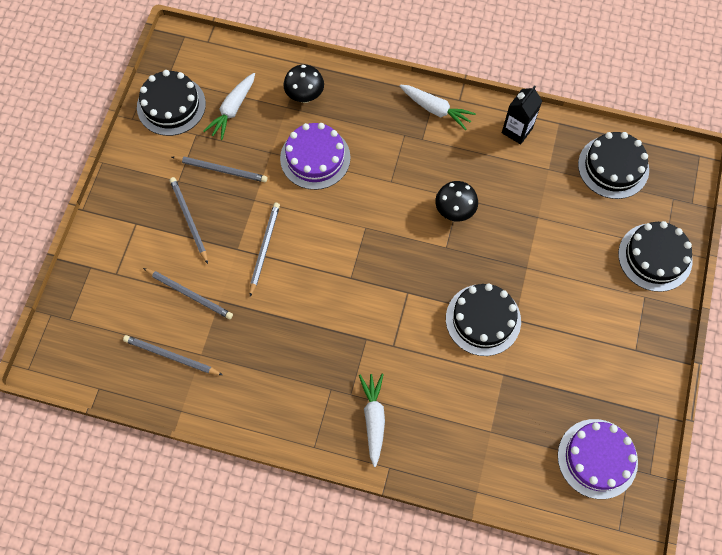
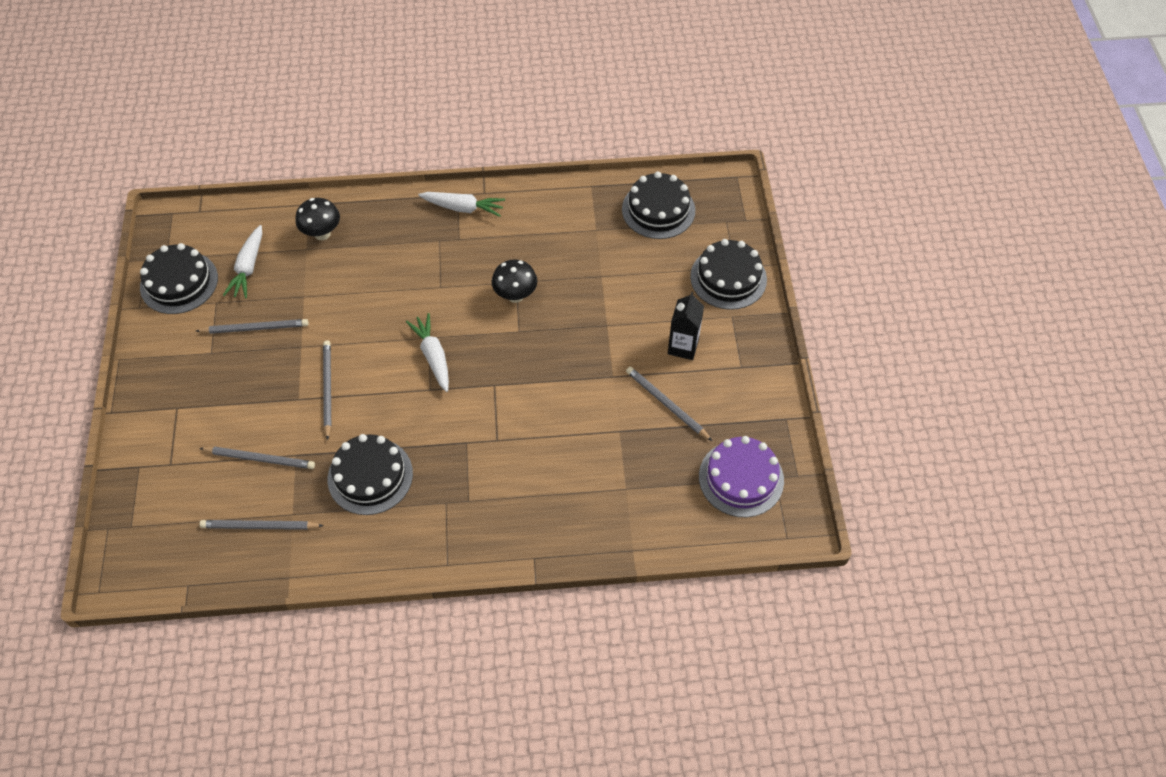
camera: 20 degrees left, 10 degrees down
grey pencil [170,177,208,264] -> grey pencil moved to [626,367,712,441]
purple cake [280,123,351,190] -> none
white carrot [359,373,385,467] -> white carrot moved to [406,313,449,392]
black cake [446,284,521,356] -> black cake moved to [328,434,413,515]
black carton [502,85,542,145] -> black carton moved to [668,292,704,360]

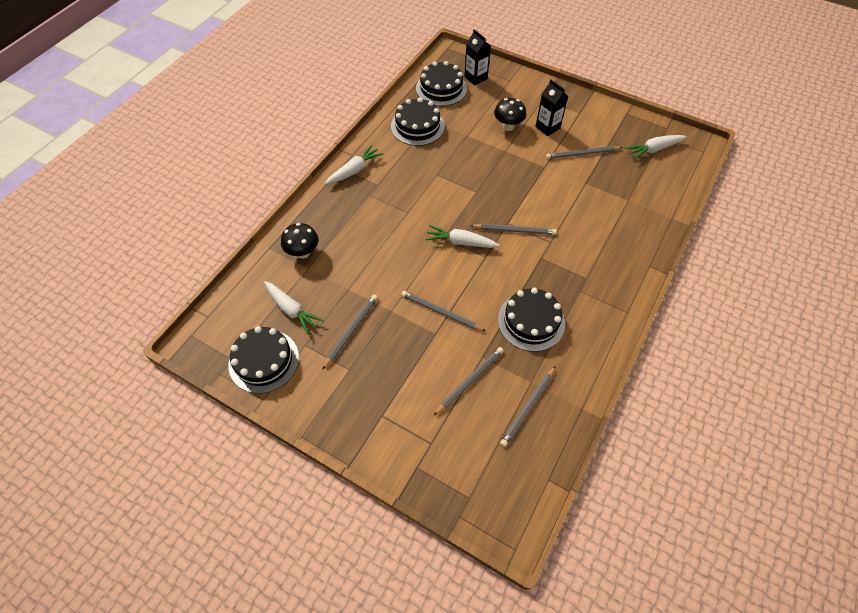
camera: 55 degrees left, 0 degrees up
black mushroom [492,259,537,303] -> black mushroom moved to [494,98,526,131]
black cake [690,239,767,310] -> black cake moved to [391,98,445,146]
purple cake [699,436,784,517] -> white carrot [625,135,687,160]
none -> black carton [464,29,491,85]
none -> grey pencil [470,224,557,235]

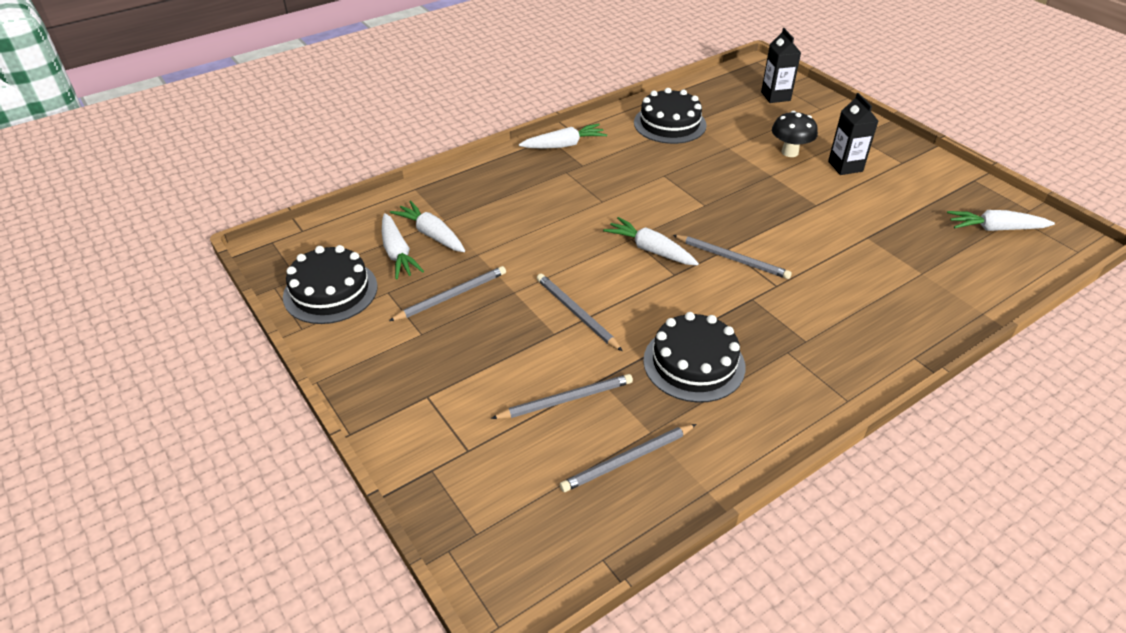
camera: 25 degrees right, 15 degrees down
black mushroom [281,223,318,259] -> none
black cake [416,61,467,106] -> none
grey pencil [546,146,623,159] -> none
none -> white carrot [390,201,465,252]

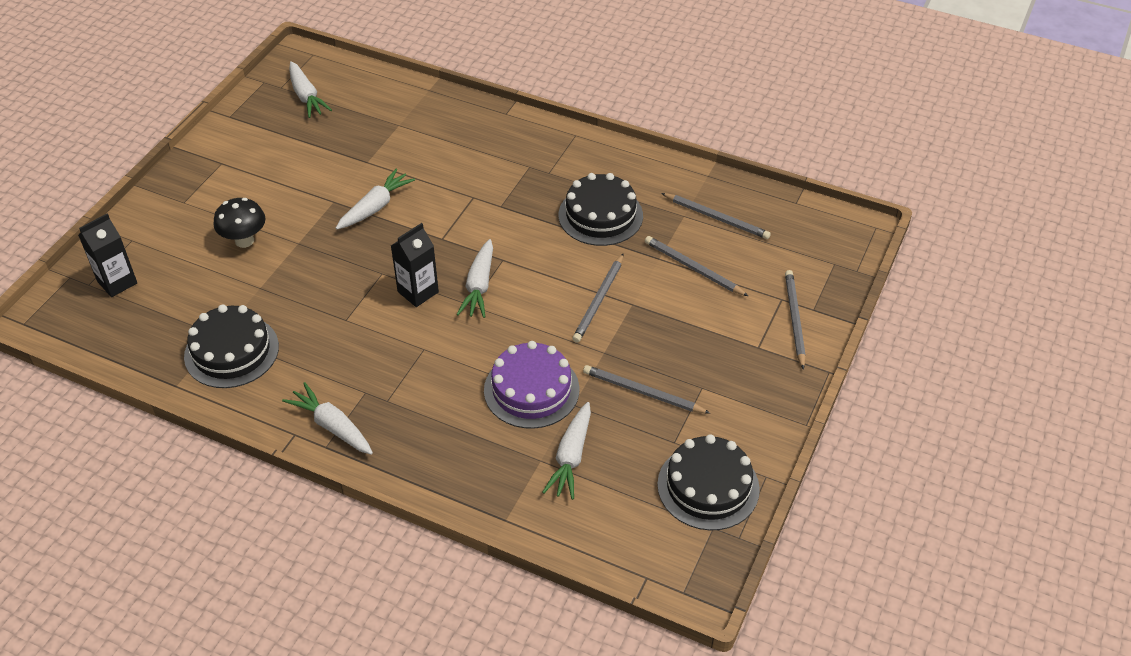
camera: 120 degrees left, 5 degrees up
white carrot [382,213,424,279] -> white carrot moved to [336,169,415,229]
grey pencil [673,235,792,279] -> grey pencil moved to [785,270,806,370]
black carton [828,93,878,175] -> black carton moved to [391,223,439,307]
none -> purple cake [484,341,579,429]

